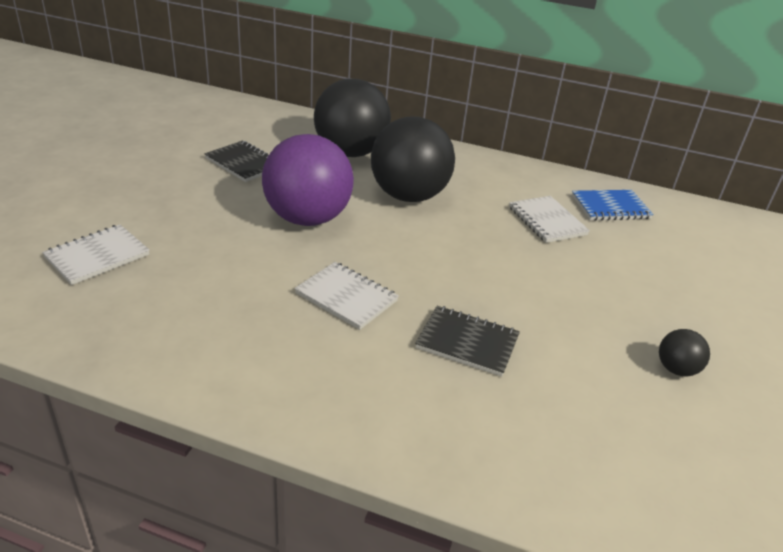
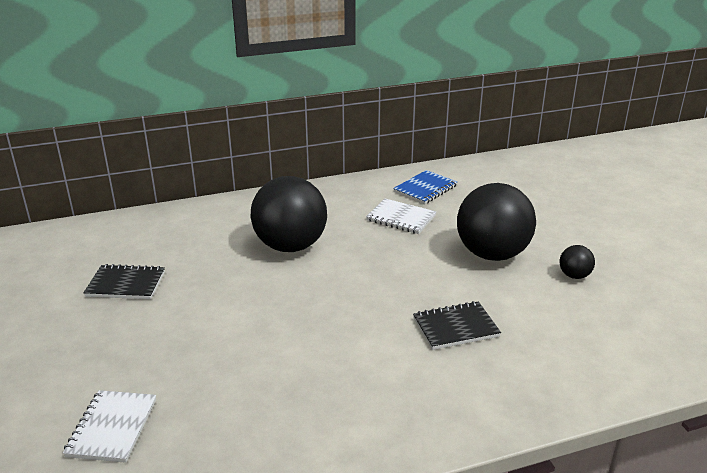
camera: 35 degrees left, 5 degrees down
purple ball [262,134,354,226] -> none
white notebook [294,262,399,330] -> none
black ball [314,79,391,157] -> black ball moved to [457,183,536,261]

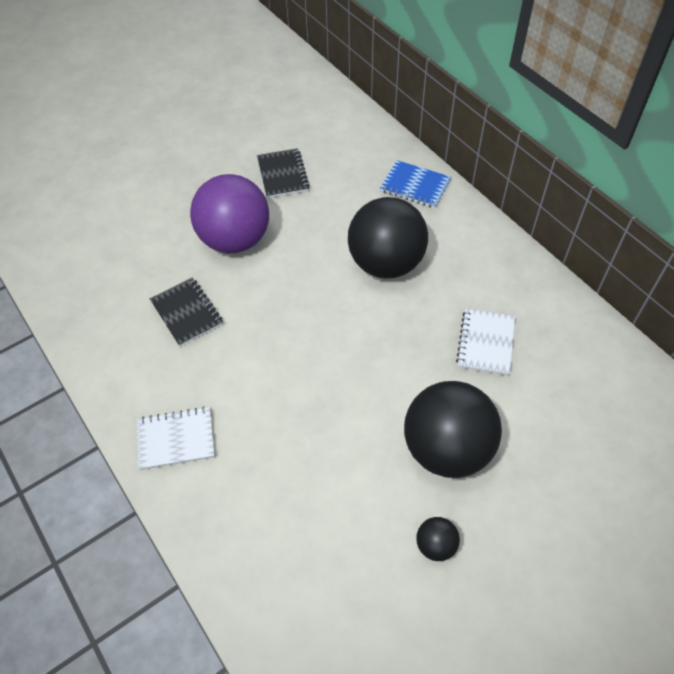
camera: 75 degrees right, 25 degrees up
white notebook [63,390,156,463] -> white notebook moved to [137,407,215,470]
blue notebook [393,170,458,204] -> blue notebook moved to [380,160,451,208]
black notebook [413,301,501,350] -> black notebook moved to [150,277,223,346]
none -> purple ball [190,174,269,253]

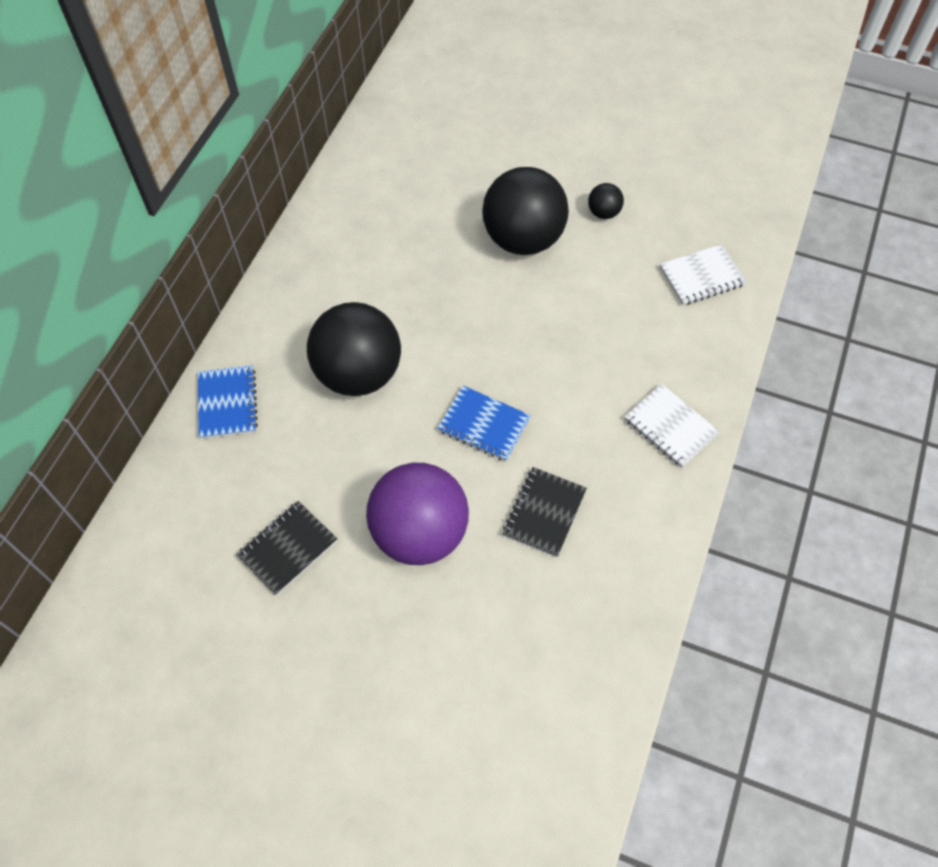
camera: 125 degrees left, 5 degrees up
white notebook [456,309,515,376] -> white notebook moved to [660,244,747,305]
none -> blue notebook [437,386,531,461]

